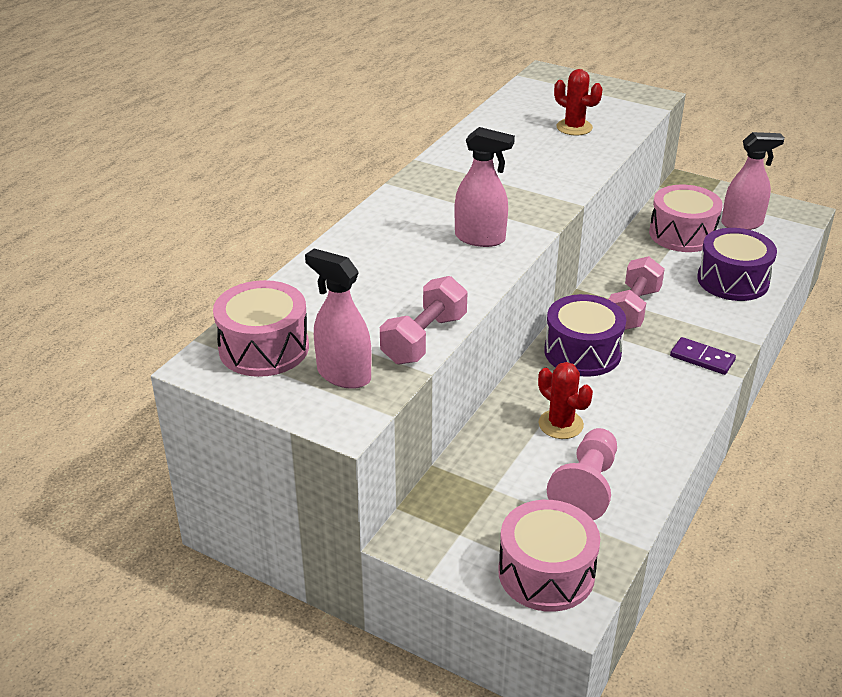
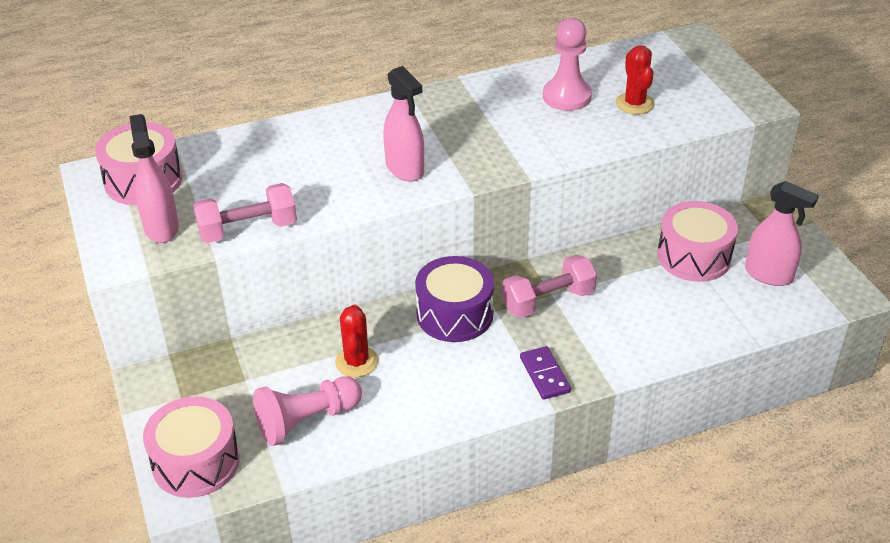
camera: 40 degrees right, 5 degrees up
purple drum [697,228,777,301] -> none
none -> pink pawn [543,18,592,111]

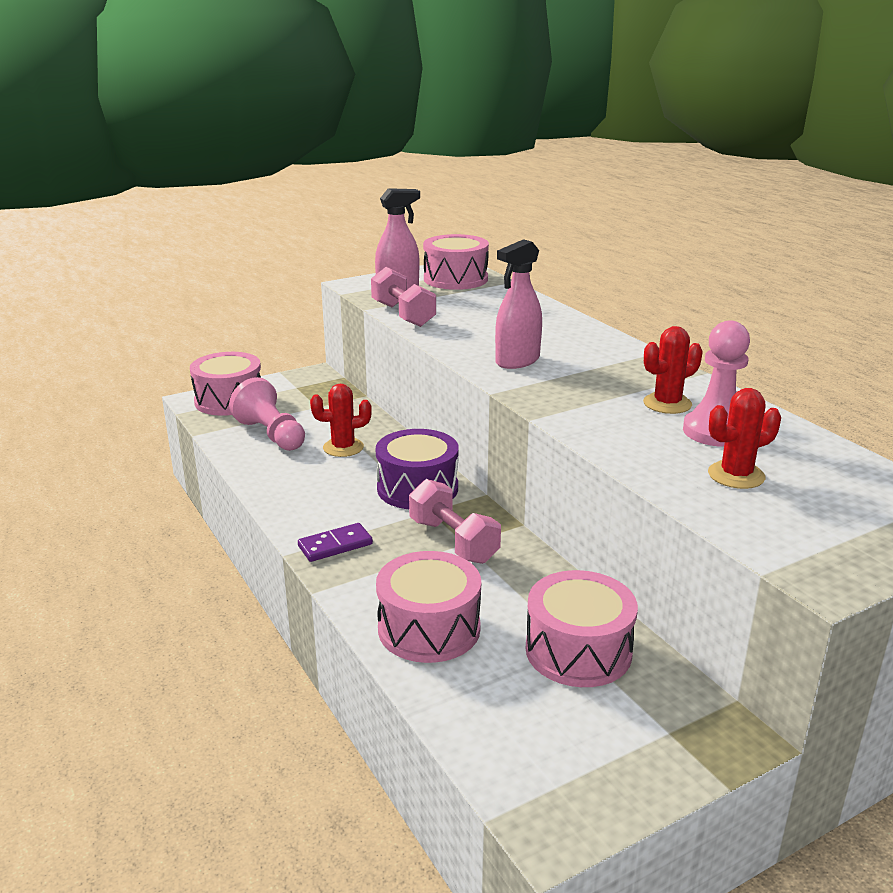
camera: 80 degrees right, 15 degrees down
pink spray bottle [745,181,819,286] -> none
none -> pink drum [376,551,481,663]
none -> red cactus [643,326,703,414]

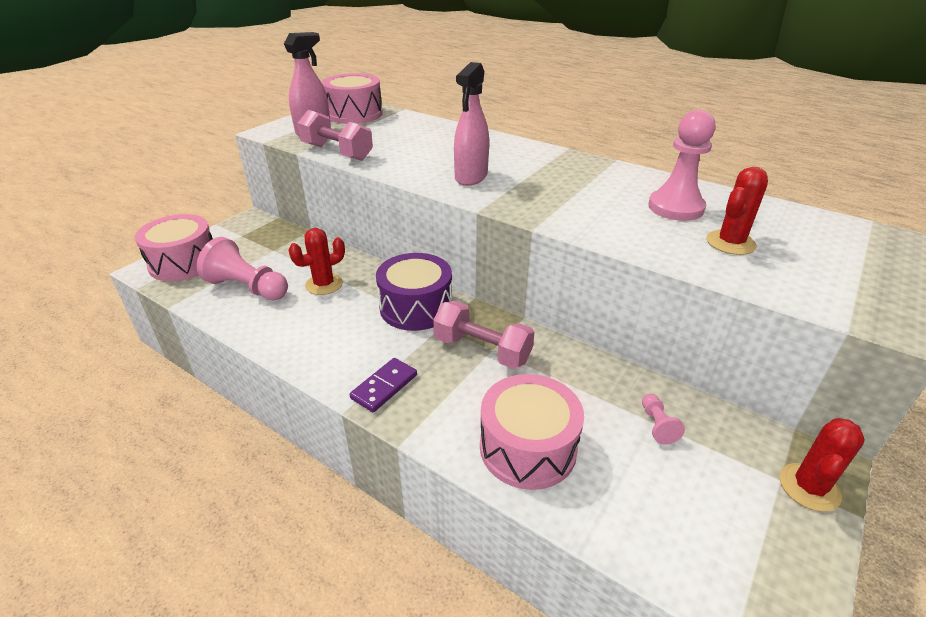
camera: 25 degrees left, 10 degrees up
pink drum [526,570,638,687] -> pink pawn [642,394,685,445]
red cactus [643,326,703,414] -> red cactus moved to [779,418,865,512]

